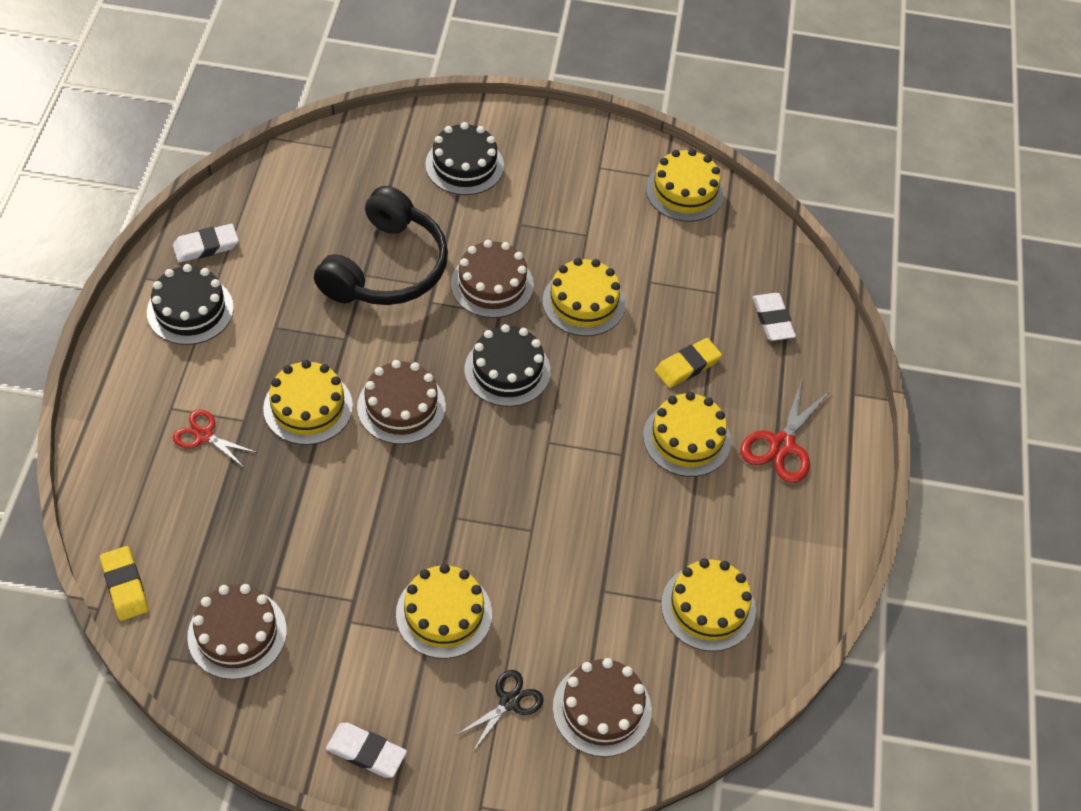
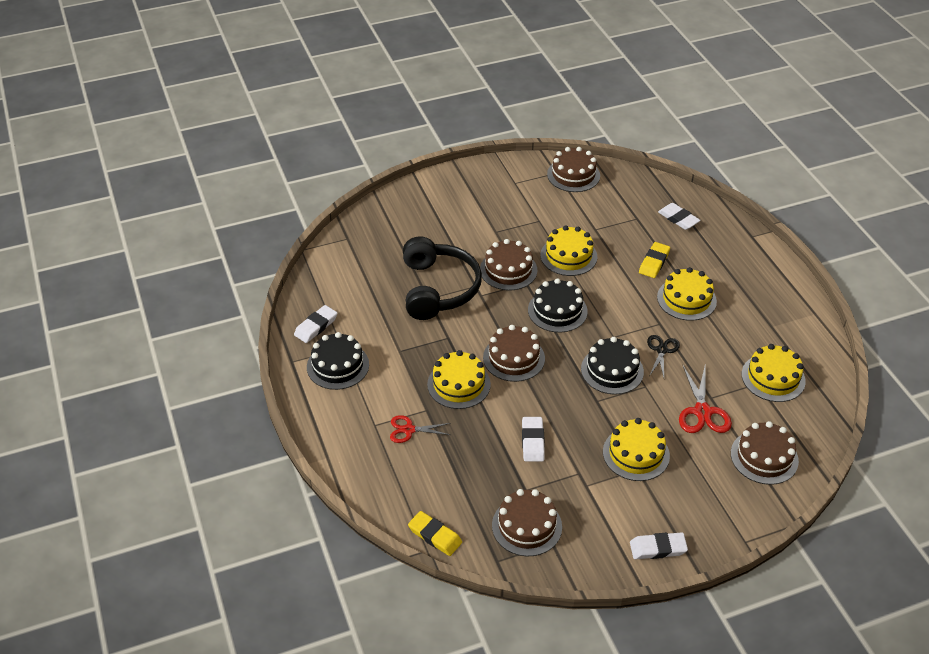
camera: 25 degrees left, 10 degrees down
black cake [425,122,504,195] -> black cake moved to [581,337,644,395]
black scissors [456,670,543,750] -> black scissors moved to [647,335,680,378]
yellow cake [646,149,724,222] -> brown cake [547,147,600,192]
red scissors [740,379,831,483] -> red scissors moved to [679,364,732,433]
none -> white eraser [522,417,545,462]

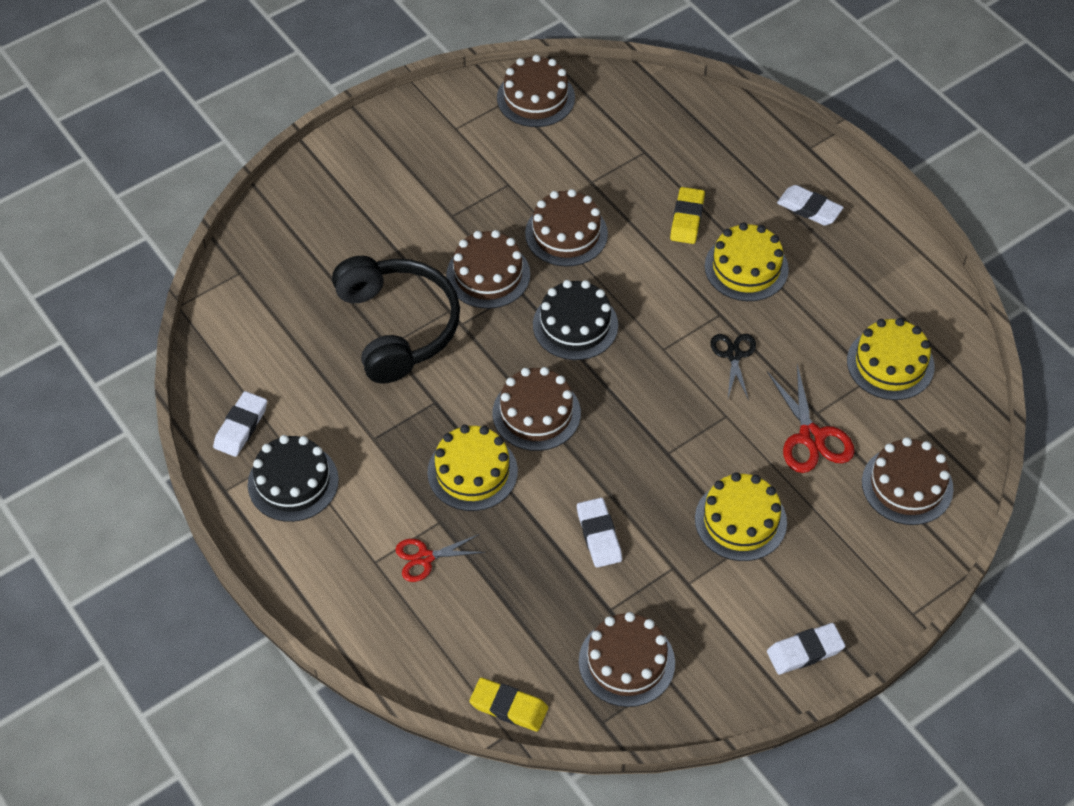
camera: 15 degrees left, 10 degrees up
yellow cake [540,225,598,276] -> brown cake [525,189,608,267]
black cake [581,337,644,395] -> none
white eraser [658,203,701,230] -> white eraser moved to [777,185,844,226]

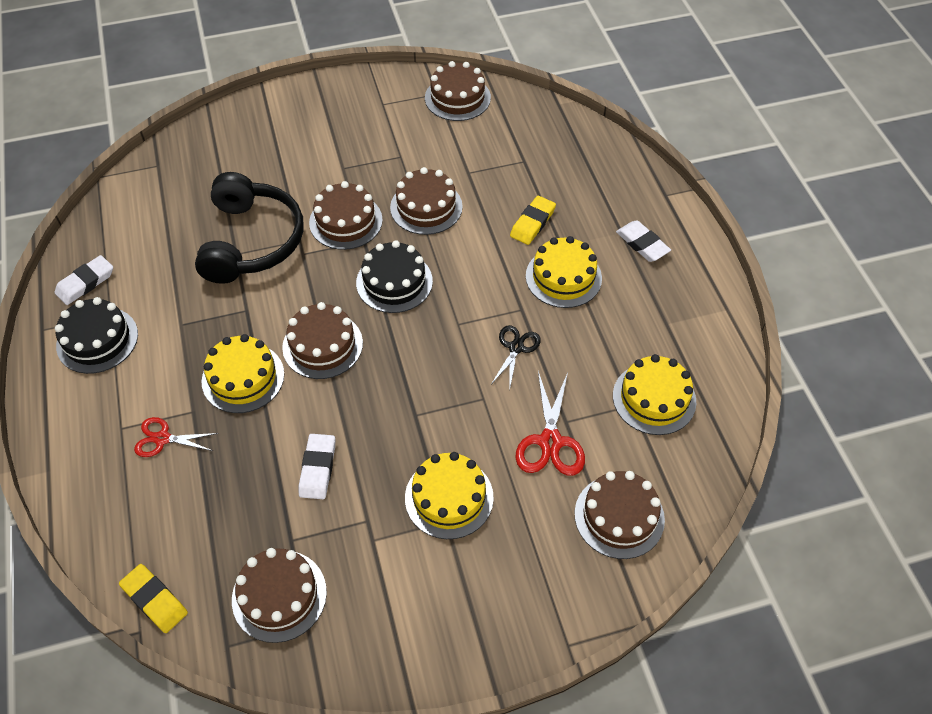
camera: 20 degrees right, 0 degrees up
white eraser [767,623,845,675] -> none

